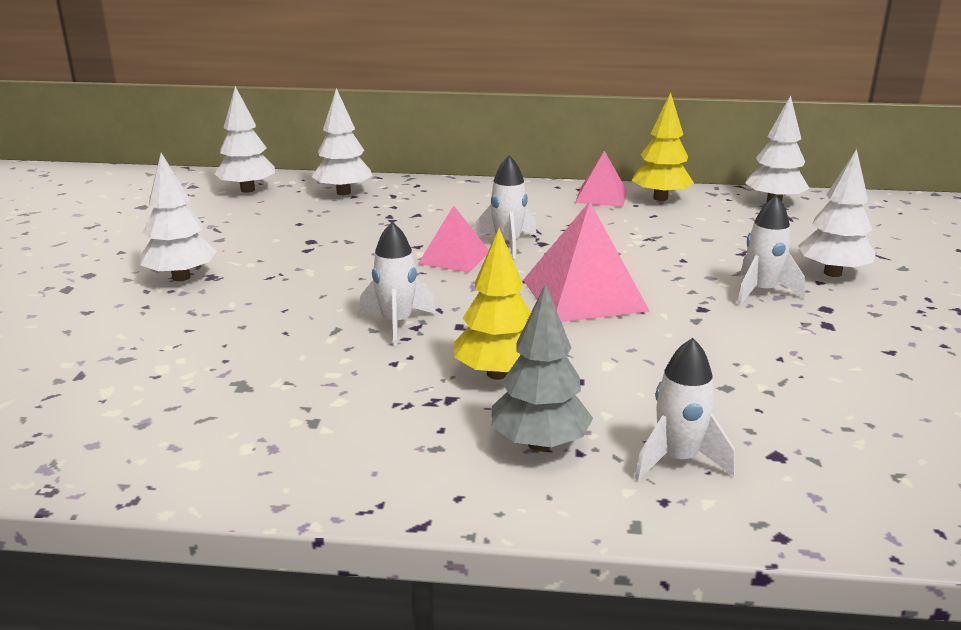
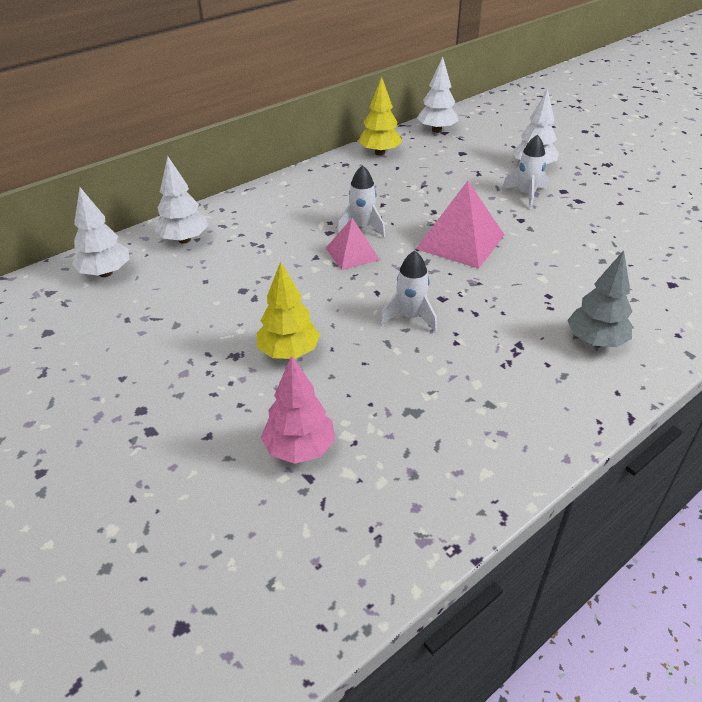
camera: 45 degrees left, 15 degrees up
white tree [140,153,217,281] -> none
yellow tree [454,228,531,380] -> yellow tree moved to [257,261,320,359]
pink pyramid [575,151,627,207] -> none
white rocket [635,338,735,481] -> none
none -> pink tree [261,355,335,464]

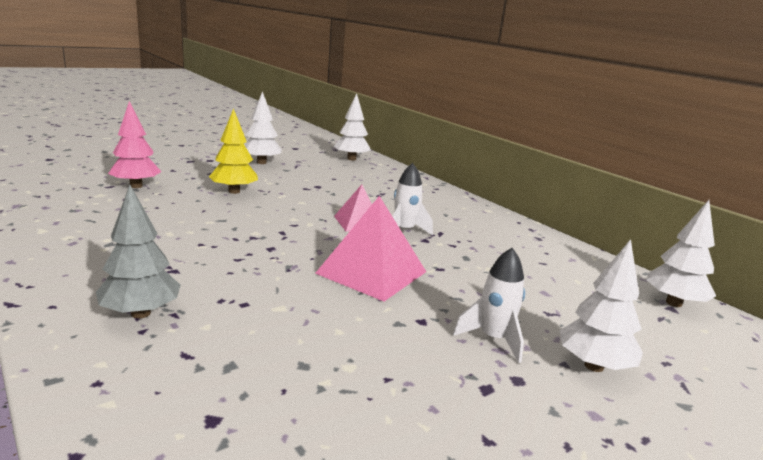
camera: 90 degrees right, 20 degrees down
white tree [155,156,208,244] -> white tree moved to [245,91,282,164]
yellow tree [358,77,402,155] -> none
white rocket [380,251,437,332] -> none

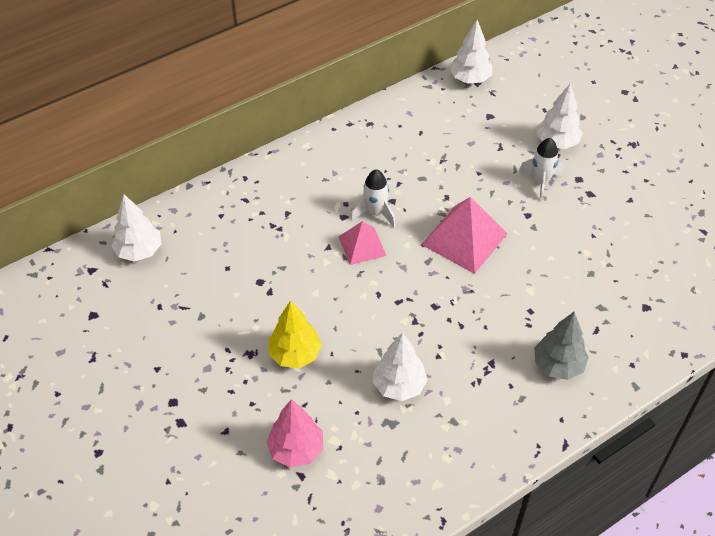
camera: 85 degrees left, 30 degrees up
white tree [245,91,282,164] -> white tree moved to [373,333,428,401]

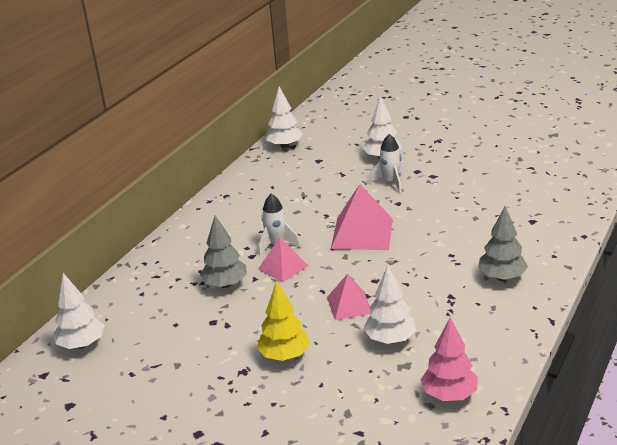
camera: 25 degrees left, 20 degrees down
pink tree [266,399,323,468] -> pink tree moved to [420,317,478,401]
none -> grey tree [200,215,247,288]
none -> pink pyramid [327,274,370,320]

